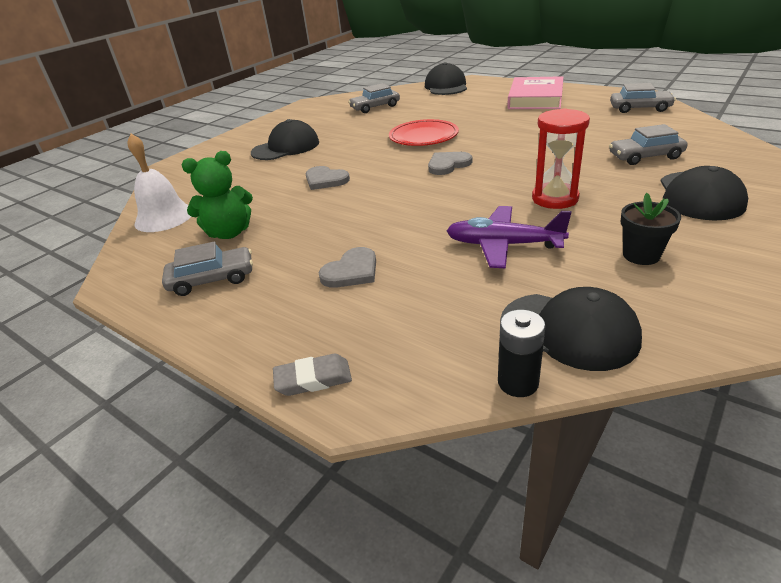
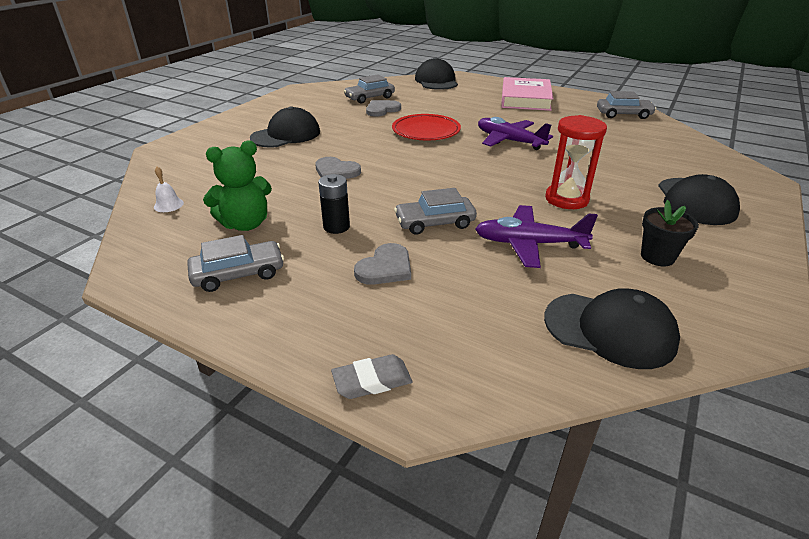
camera: 10 degrees left, 0 degrees up
white bell [128,134,191,232] -> white bell [154,167,184,212], size x0.46
grey heart [428,152,472,175] -> grey heart moved to [366,100,401,117]
black battery [498,310,545,397] -> black battery moved to [318,174,350,234]
grey car [609,124,688,165] -> grey car moved to [394,188,477,235]
none -> purple plane [478,117,553,150]

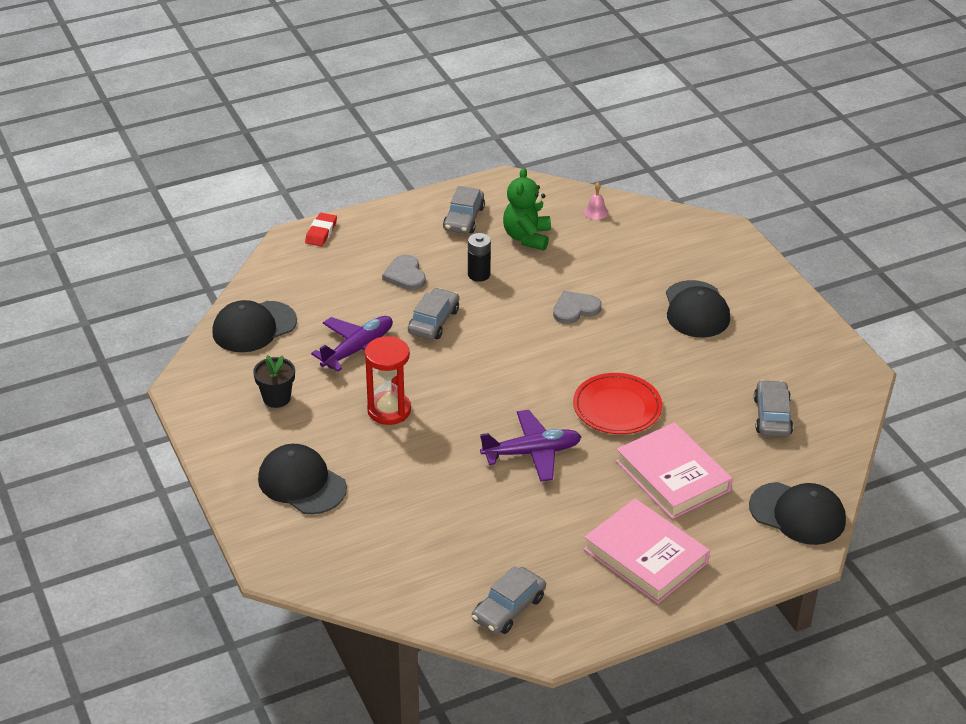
camera: 125 degrees right, 5 degrees up
white bell [154,167,184,212] -> pink bell [584,182,608,220]
grey eraser [331,354,412,399] -> red eraser [305,213,337,246]
grey heart [366,100,401,117] -> none
none -> pink book [616,422,733,519]

